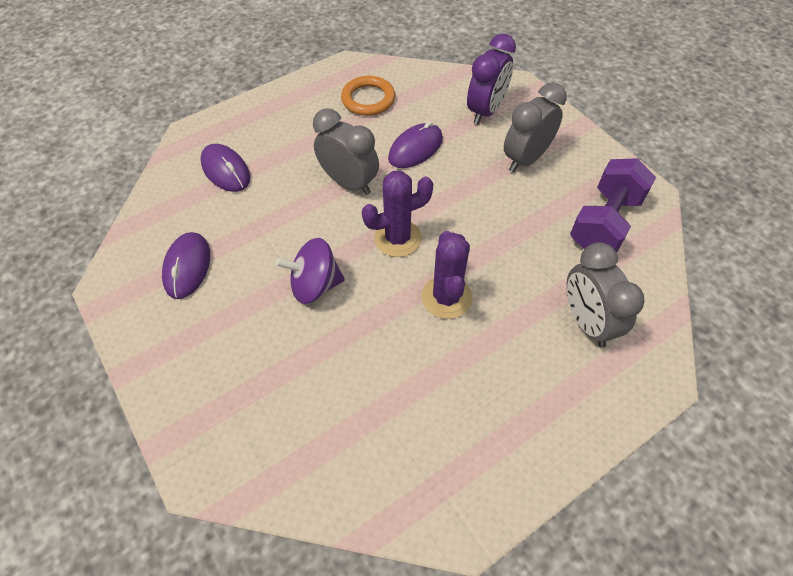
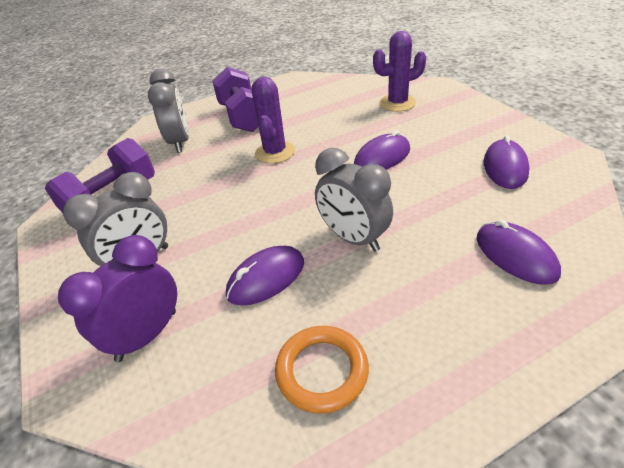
camera: 170 degrees left, 15 degrees down
purple spinning top [276,238,345,304] -> purple mouse [354,130,410,169]
purple cactus [362,171,433,257] -> purple cactus moved to [373,31,426,112]
none -> purple dumbbell [212,67,259,132]

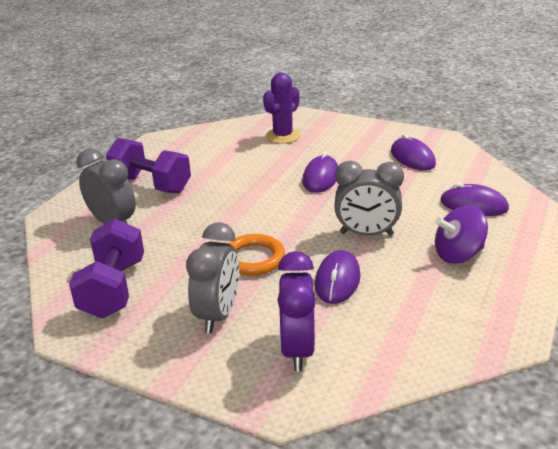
camera: 40 degrees left, 10 degrees down
purple cactus [251,77,295,164] -> none
orange ring [275,326,369,414] -> orange ring moved to [228,234,285,276]
none -> purple spinning top [435,206,488,264]

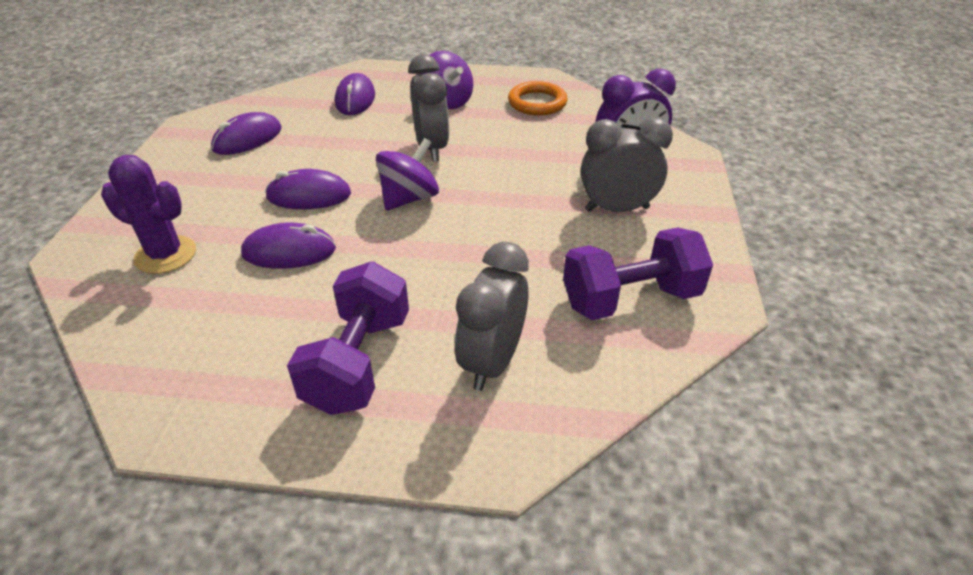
camera: 110 degrees left, 10 degrees up
orange ring [228,234,285,276] -> orange ring moved to [508,81,567,116]
purple mouse [315,250,360,304] -> purple mouse moved to [241,223,336,269]
none -> purple spinning top [376,138,439,211]

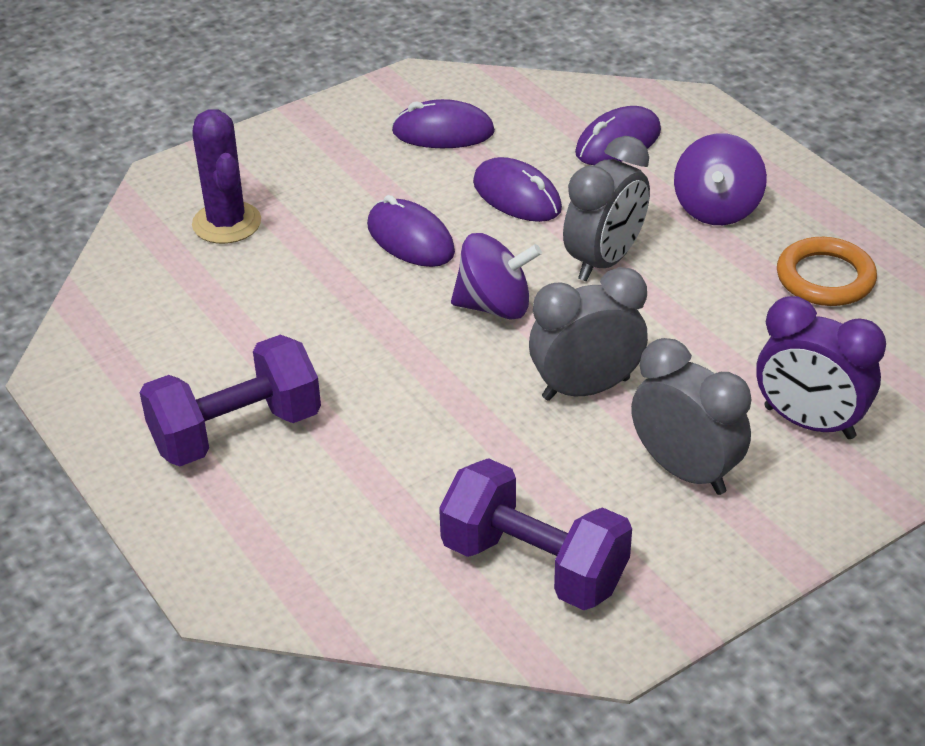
camera: 50 degrees right, 0 degrees up
purple mouse [241,223,336,269] -> purple mouse moved to [473,157,562,222]
grey clock [455,242,529,391] -> grey clock moved to [529,267,648,401]

